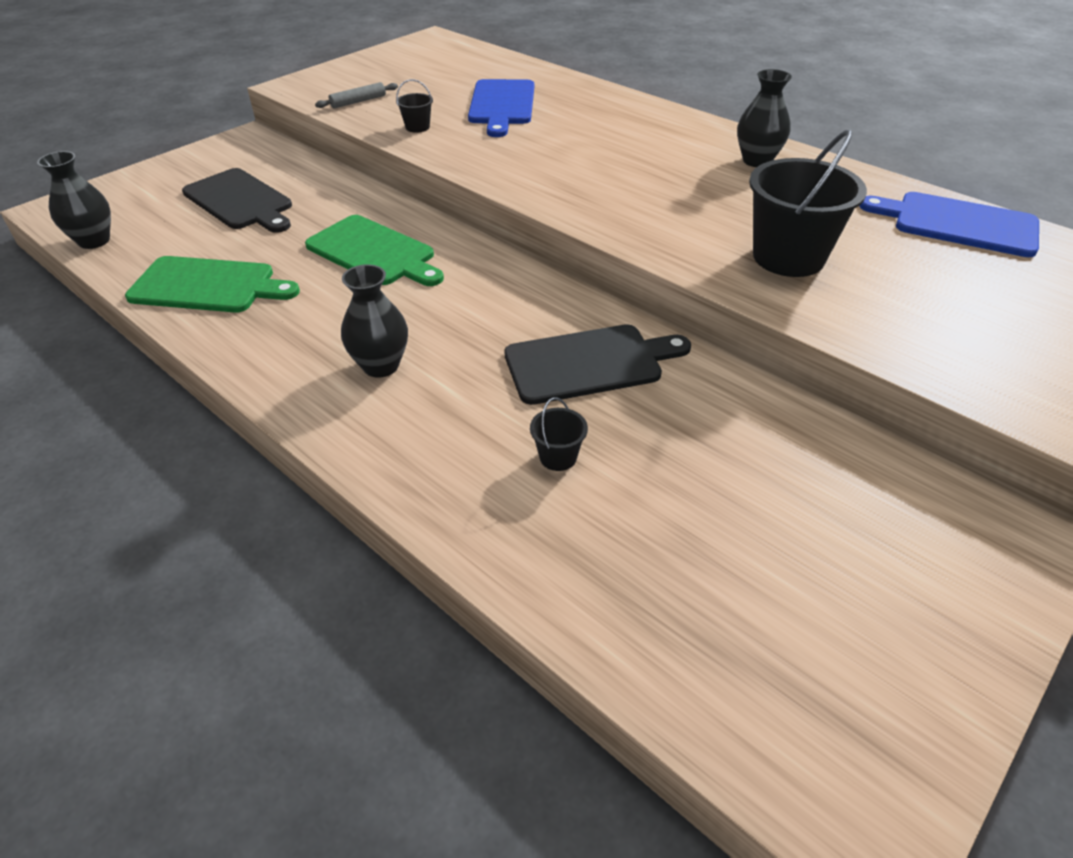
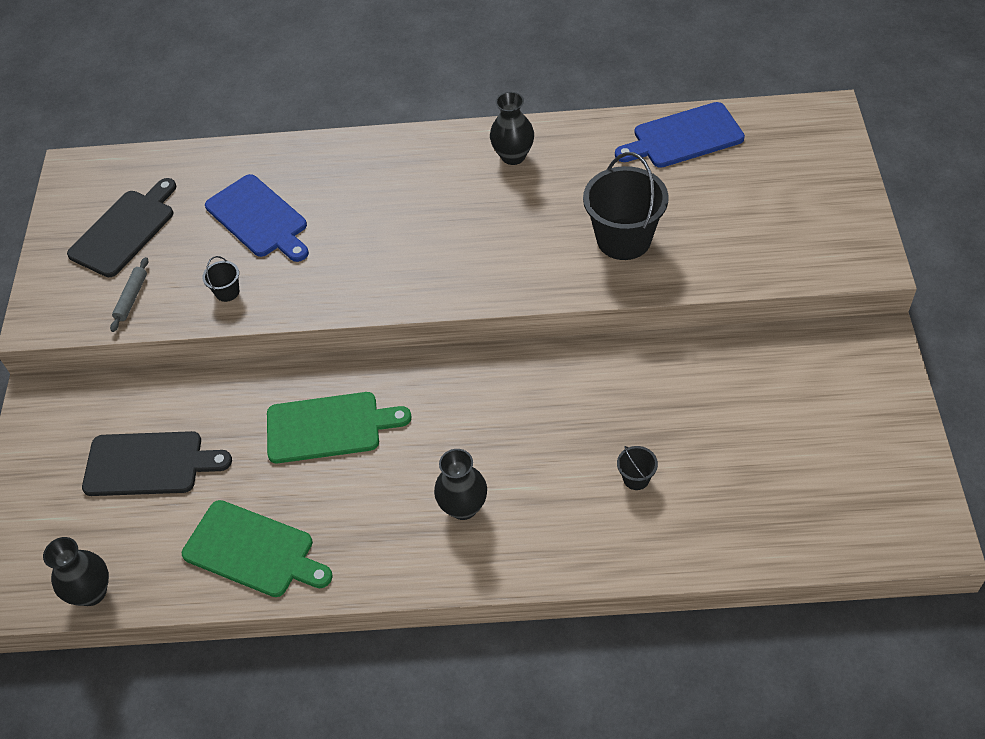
camera: 40 degrees left, 10 degrees up
green cutting board [125,256,300,313] -> green cutting board turned 60 degrees clockwise [182,500,333,597]
black cutting board [504,324,691,405] -> black cutting board moved to [67,178,176,277]

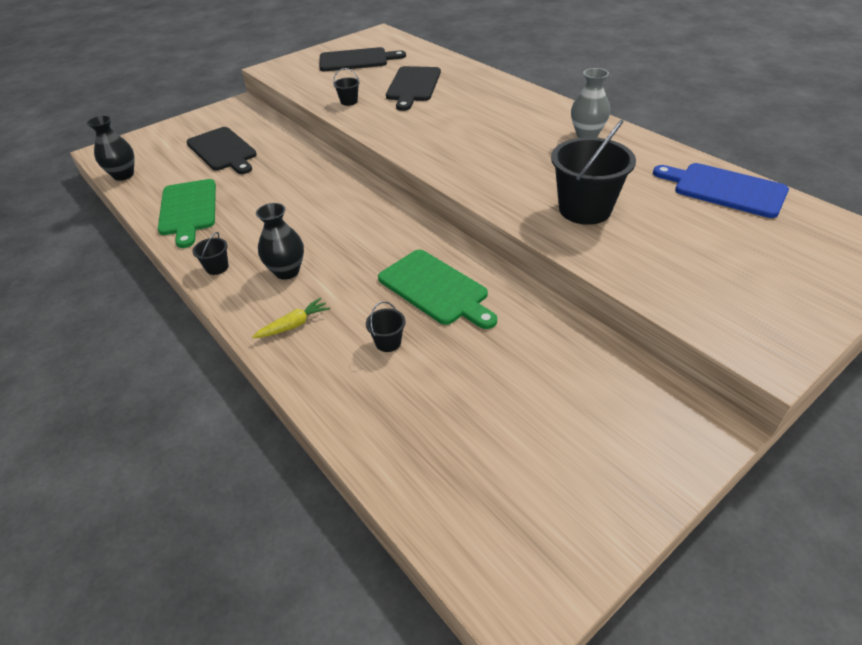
camera: 50 degrees right, 10 degrees down
grey rolling pin [110,257,148,332] -> none
blue cutting board [205,174,309,262] -> black cutting board [386,66,441,111]
green cutting board [267,392,412,463] -> green cutting board moved to [378,250,497,329]
black vase [490,92,534,165] -> grey vase [571,68,610,138]
none -> black bucket [192,232,229,275]
none -> yellow carrot [252,298,330,338]

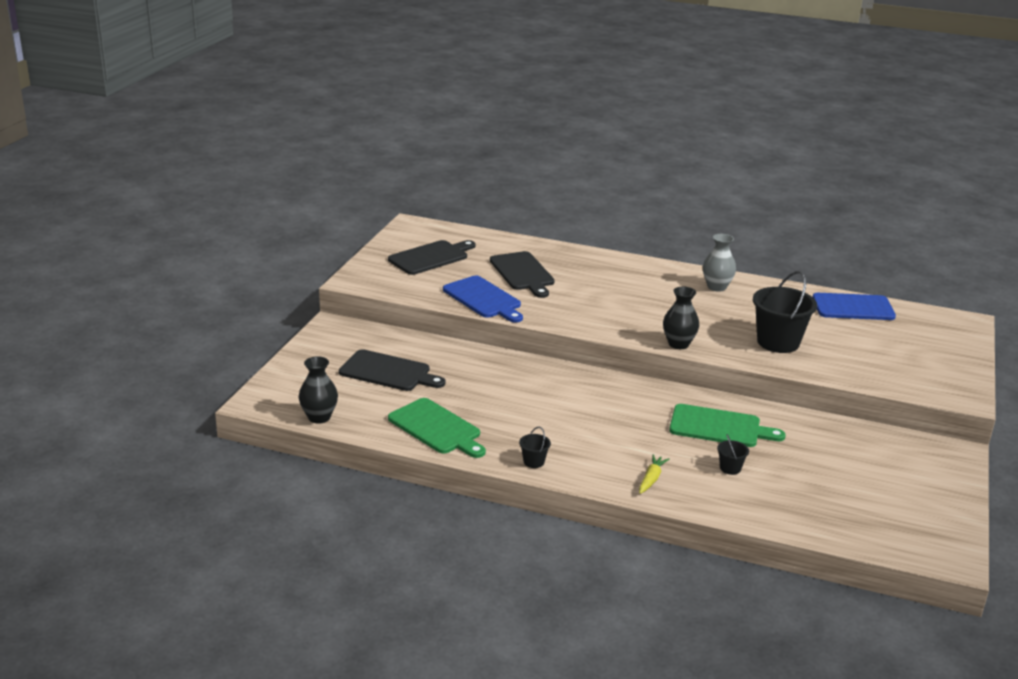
camera: 35 degrees left, 15 degrees down
black vase [256,203,304,280] -> black vase moved to [663,286,699,349]
black bucket [333,68,360,106] -> blue cutting board [443,276,523,323]

